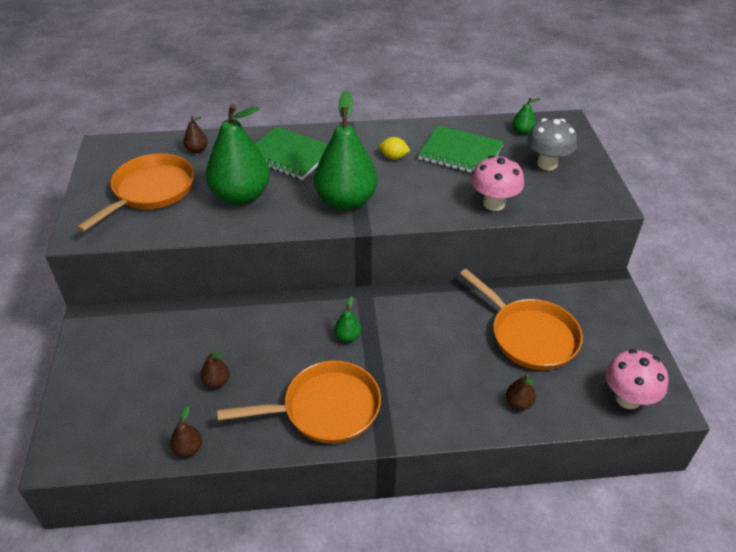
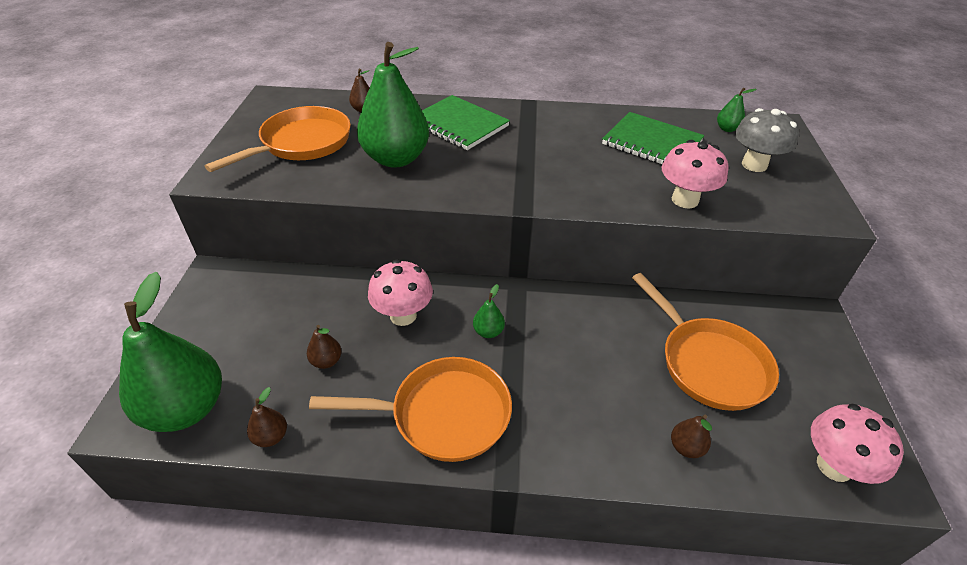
camera: 10 degrees right, 0 degrees up
green pear [314,91,377,211] -> green pear moved to [119,272,222,432]
yellow lemon [379,137,411,159] -> none
none -> pink mushroom [368,259,433,326]

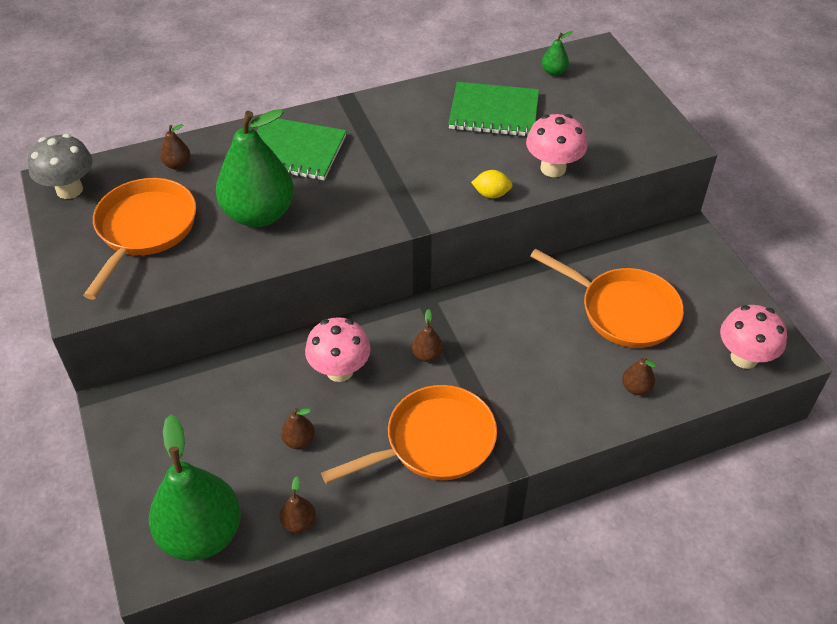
camera: 25 degrees left, 5 degrees up
green pear [473,284,505,338] -> brown pear [412,309,443,362]
grey mushroom [735,108,799,172] -> grey mushroom moved to [28,134,93,199]
none -> yellow lemon [471,170,513,198]

